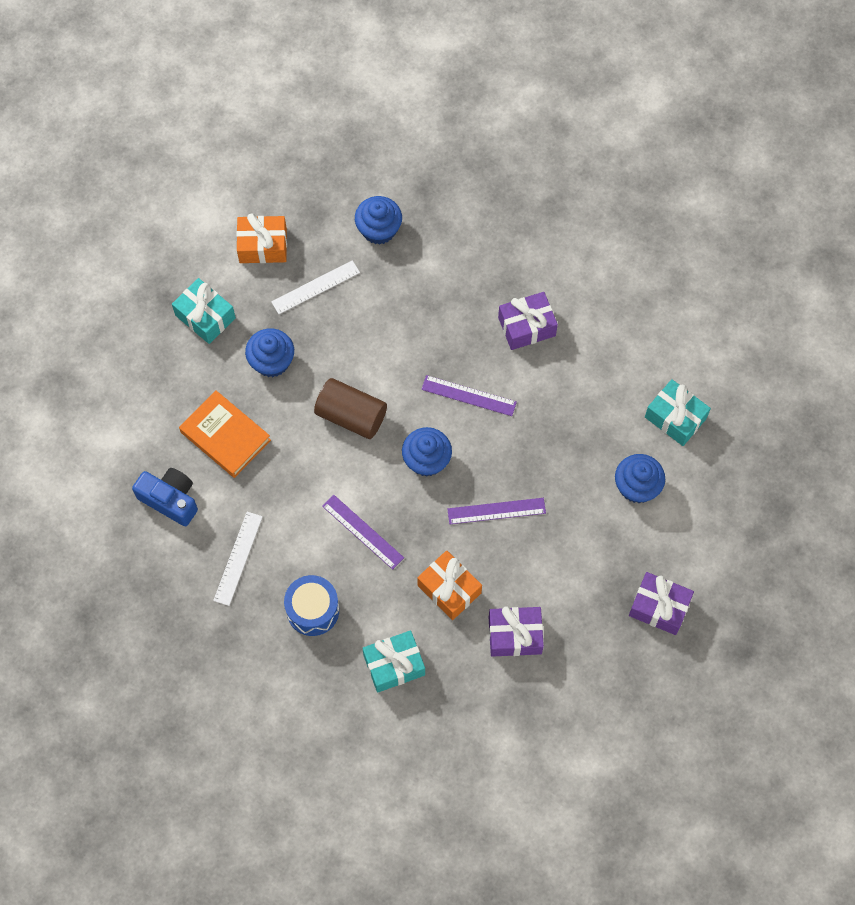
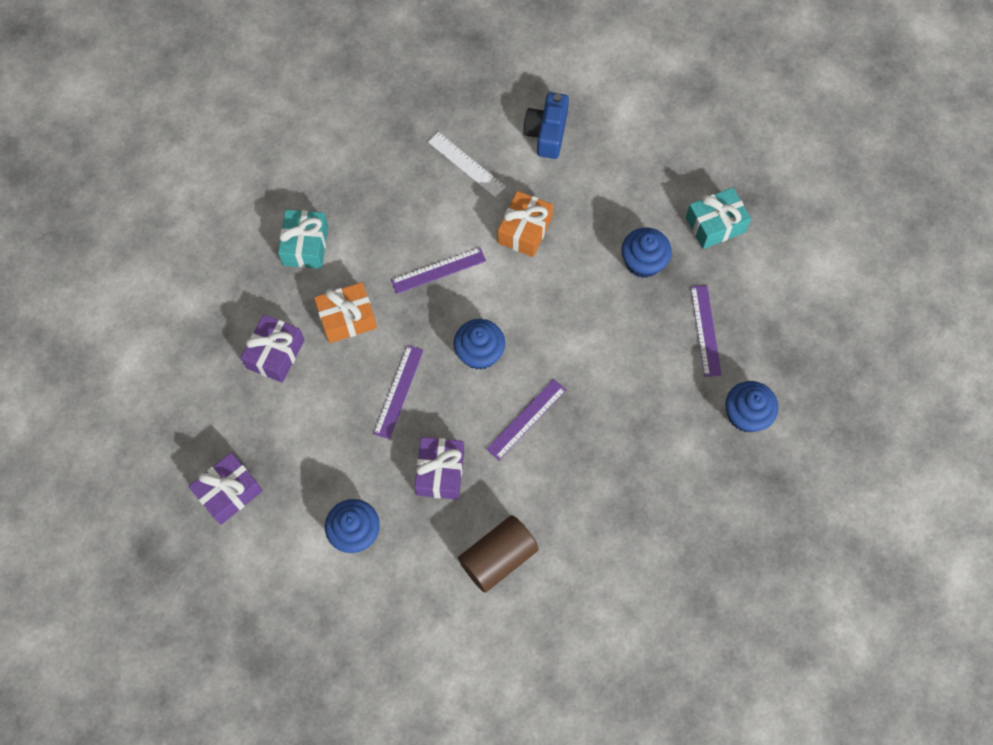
camera: 115 degrees right, 0 degrees up
blue camera [132,468,198,526] -> blue camera turned 135 degrees clockwise [523,92,569,159]
orange book [179,390,271,478] -> none
orange gift [236,213,287,263] -> orange gift moved to [498,191,553,257]
white ruler [271,260,360,314] -> purple ruler [691,285,722,377]
blue drum [284,575,339,636] -> none
brown cylinder [314,378,387,439] -> brown cylinder moved to [458,515,539,593]
purple gift [498,292,558,350] -> purple gift moved to [414,437,464,500]
turquoise gift [645,379,711,446] -> none

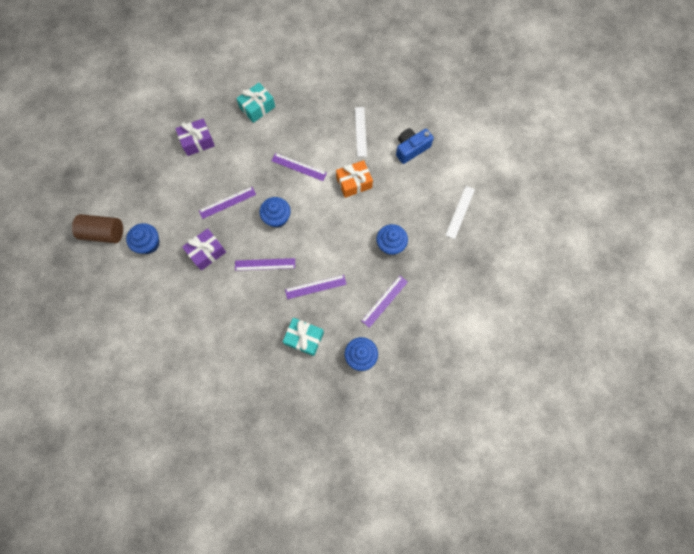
camera: 45 degrees right, 5 degrees up
purple gift [189,453,263,525] -> none
orange gift [314,282,377,343] -> none
brown cylinder [458,515,539,593] -> brown cylinder moved to [72,214,123,243]
turquoise gift [686,187,751,249] -> turquoise gift moved to [283,318,324,356]
none -> purple ruler [285,275,347,299]
none -> white ruler [445,186,475,239]

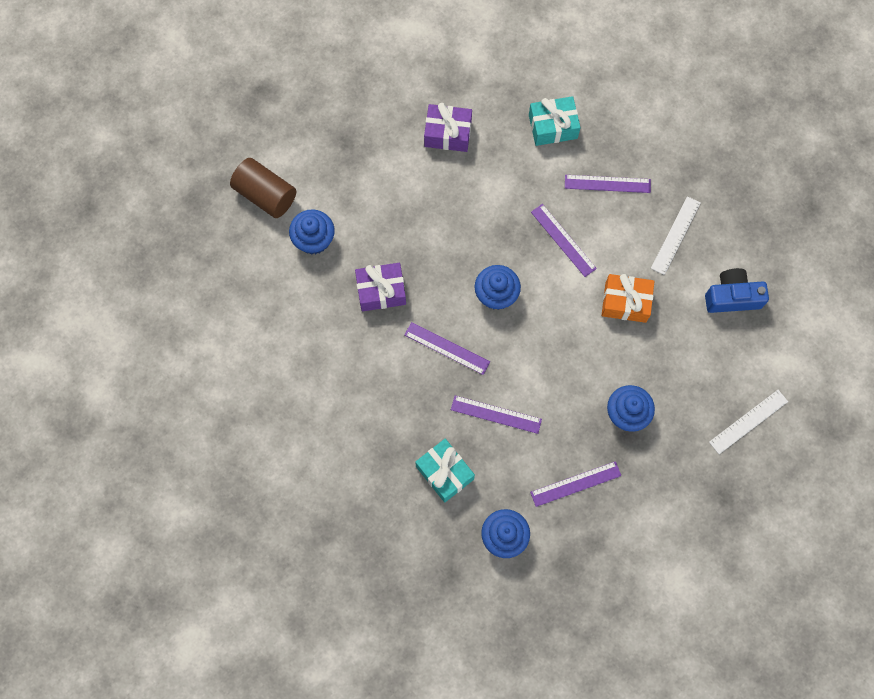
camera: 30 degrees right, 0 degrees up
purple ruler [199,187,256,219] -> purple ruler moved to [565,175,651,193]

